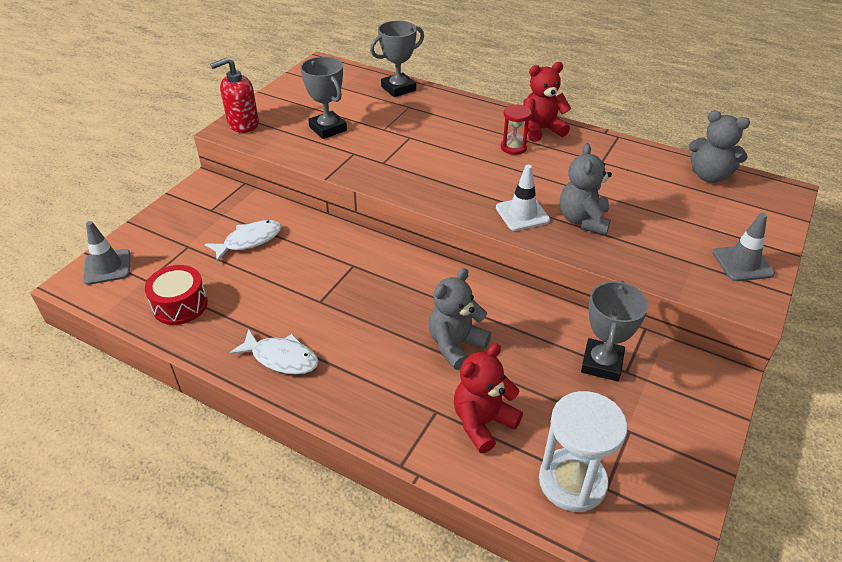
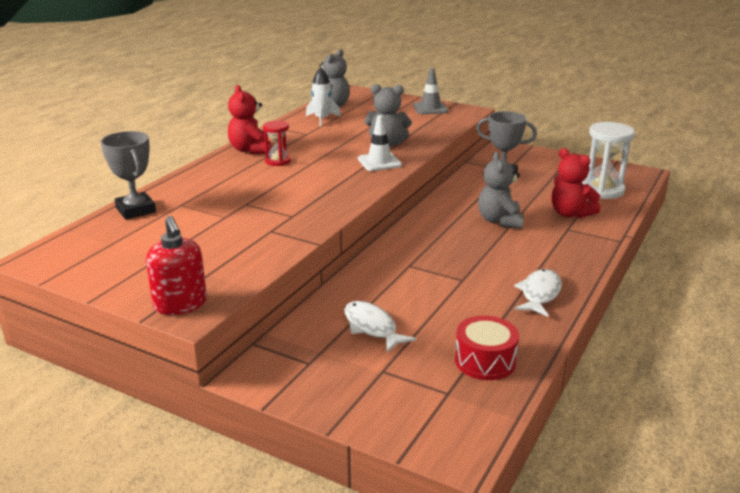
camera: 90 degrees left, 15 degrees down
grey traffic cone [83,221,130,285] -> none
grey trophy [300,57,347,139] -> none
grey teddy bear [429,268,491,370] -> grey teddy bear turned 45 degrees clockwise [478,152,524,229]
none -> white rocket [306,67,341,127]

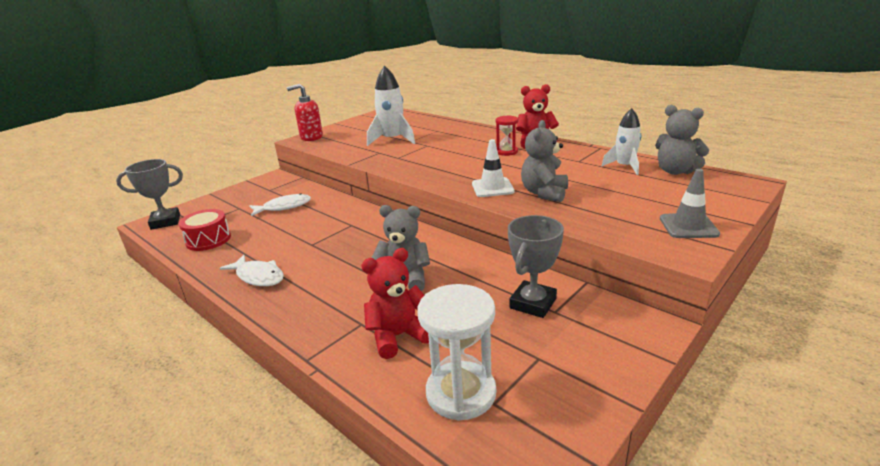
camera: 105 degrees right, 0 degrees up
grey trophy [101,131,156,219] -> grey trophy moved to [116,159,183,230]
none -> white rocket [367,65,415,146]

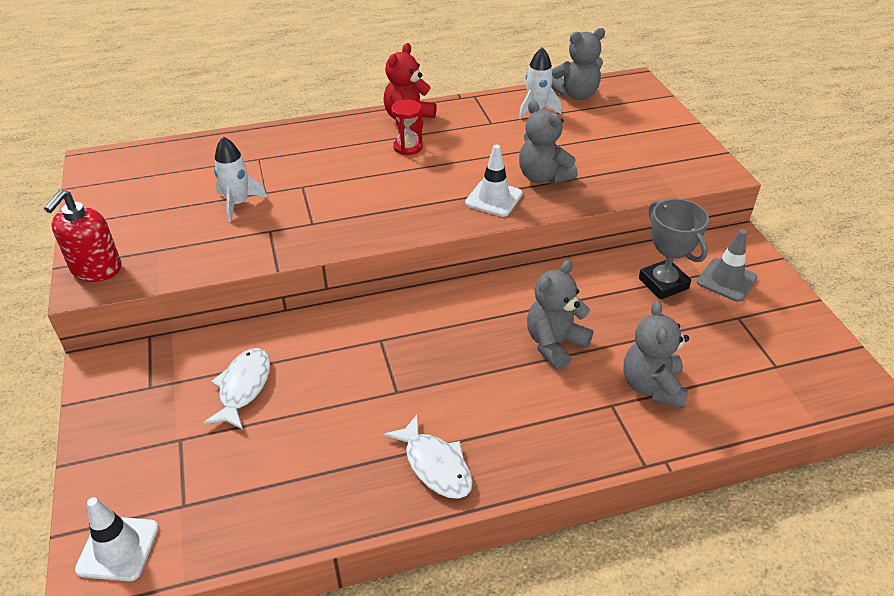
camera: 60 degrees left, 15 degrees up
grey trophy [116,159,183,230] -> white traffic cone [75,497,159,581]
red drum [178,209,231,251] -> none
white fish [220,255,284,286] -> white fish turned 75 degrees clockwise [384,414,473,499]
red teddy bear [361,248,429,359] -> grey teddy bear [623,301,689,409]
white rocket [367,65,415,146] -> white rocket [214,137,267,222], size x0.66
white hourglass [417,284,496,421] -> none
grey traffic cone [660,169,720,238] -> grey traffic cone moved to [697,229,758,302]

